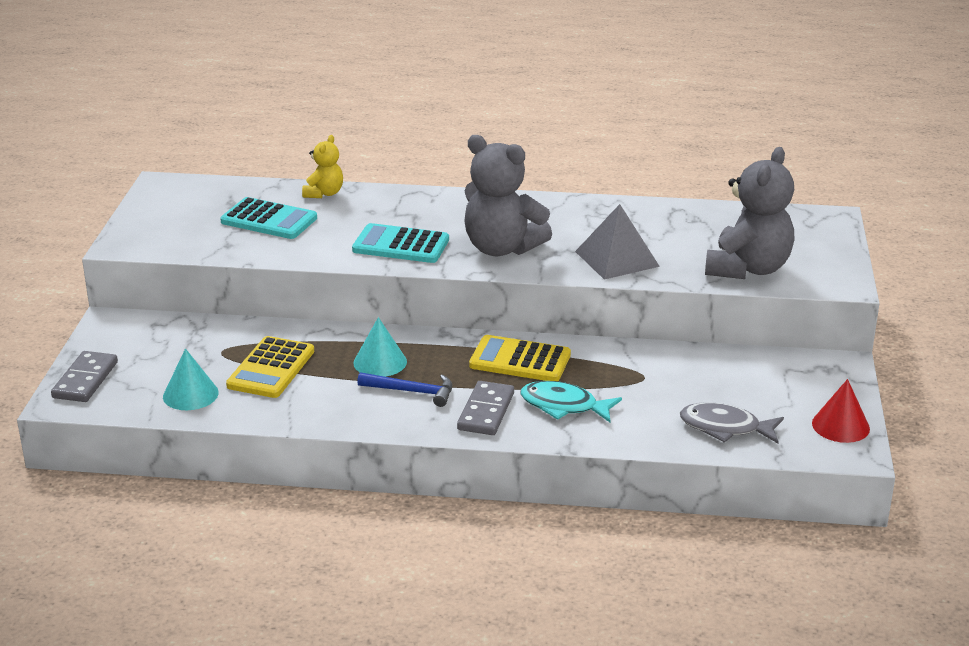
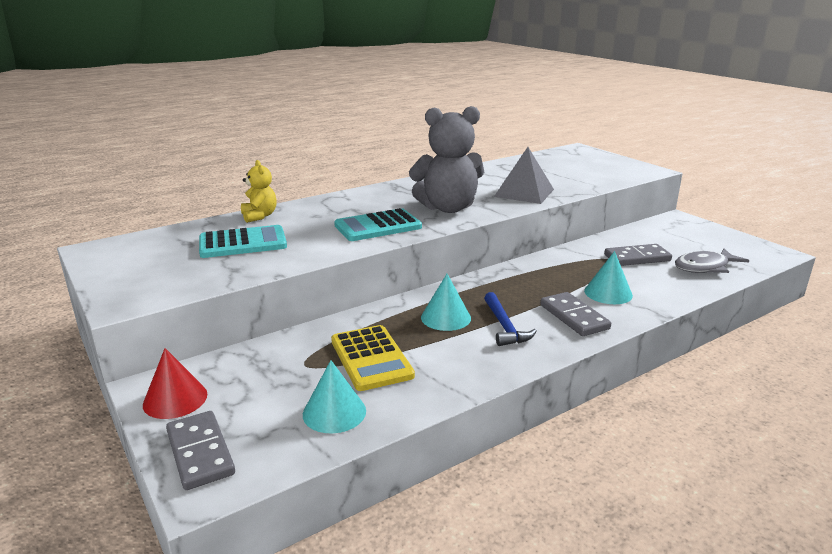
camera: 40 degrees left, 5 degrees down
blue hammer [357,372,452,407] -> blue hammer turned 105 degrees clockwise [484,292,537,346]
yellow calculator [469,335,571,381] -> none
turquoise fish [520,381,622,422] -> turquoise cone [584,251,633,304]
grey teddy bear [705,147,794,279] -> none
red cone [812,379,870,443] -> red cone moved to [143,348,207,419]
none -> grey domino [604,244,672,266]

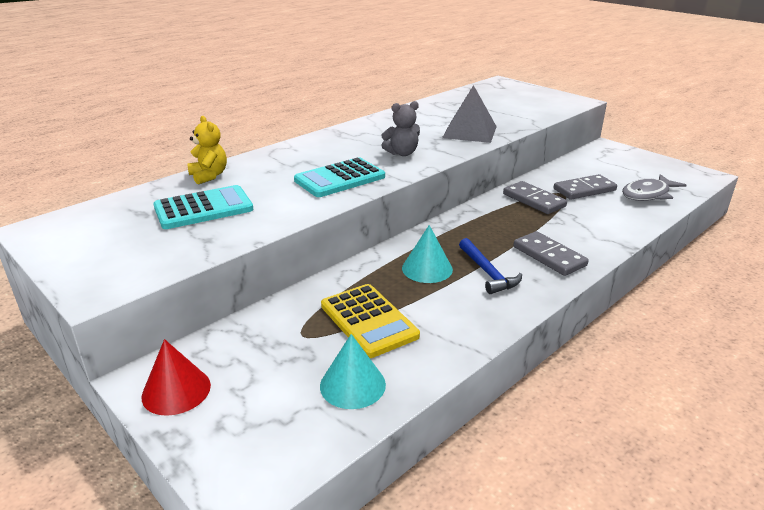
camera: 10 degrees left, 5 degrees up
grey domino [166,411,235,490] -> grey domino moved to [503,181,567,214]
grey teddy bear [409,106,484,213] -> grey teddy bear [381,101,420,156], size x0.52
turquoise cone [584,251,633,304] -> none

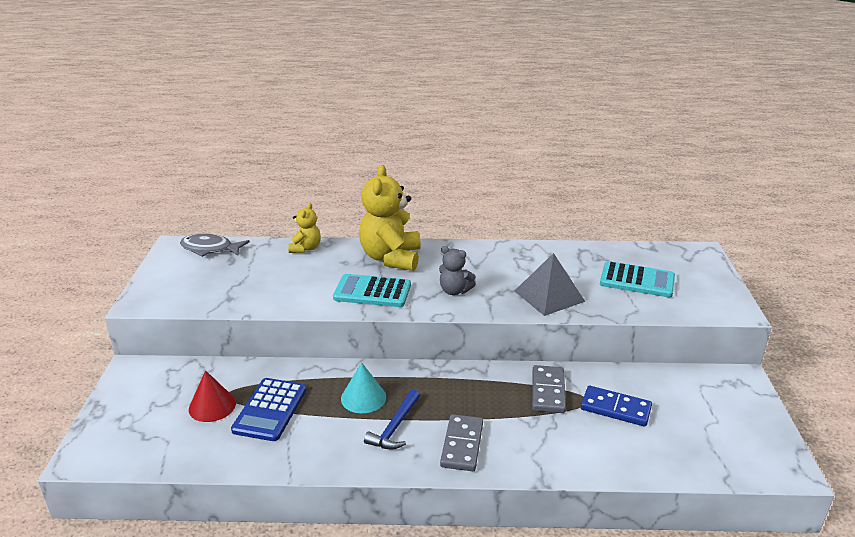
camera: 45 degrees right, 0 degrees up
red cone [142,339,211,416] -> red cone moved to [189,370,236,422]
turquoise calculator [153,185,254,229] -> turquoise calculator moved to [600,261,675,297]
turquoise cone [320,334,386,409] -> none
yellow calculator [321,284,420,358] -> blue calculator [231,378,307,441]
grey domino [554,174,617,200] -> blue domino [581,386,652,427]
grey fish [622,174,686,201] -> grey fish moved to [180,233,250,257]
none -> yellow teddy bear [359,165,421,271]

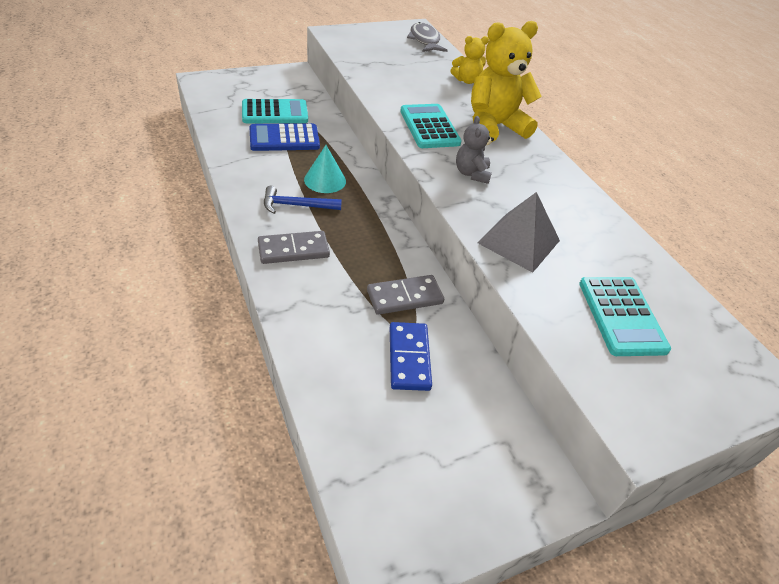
camera: 60 degrees right, 15 degrees up
red cone [189,370,236,422] -> turquoise calculator [242,99,308,123]

